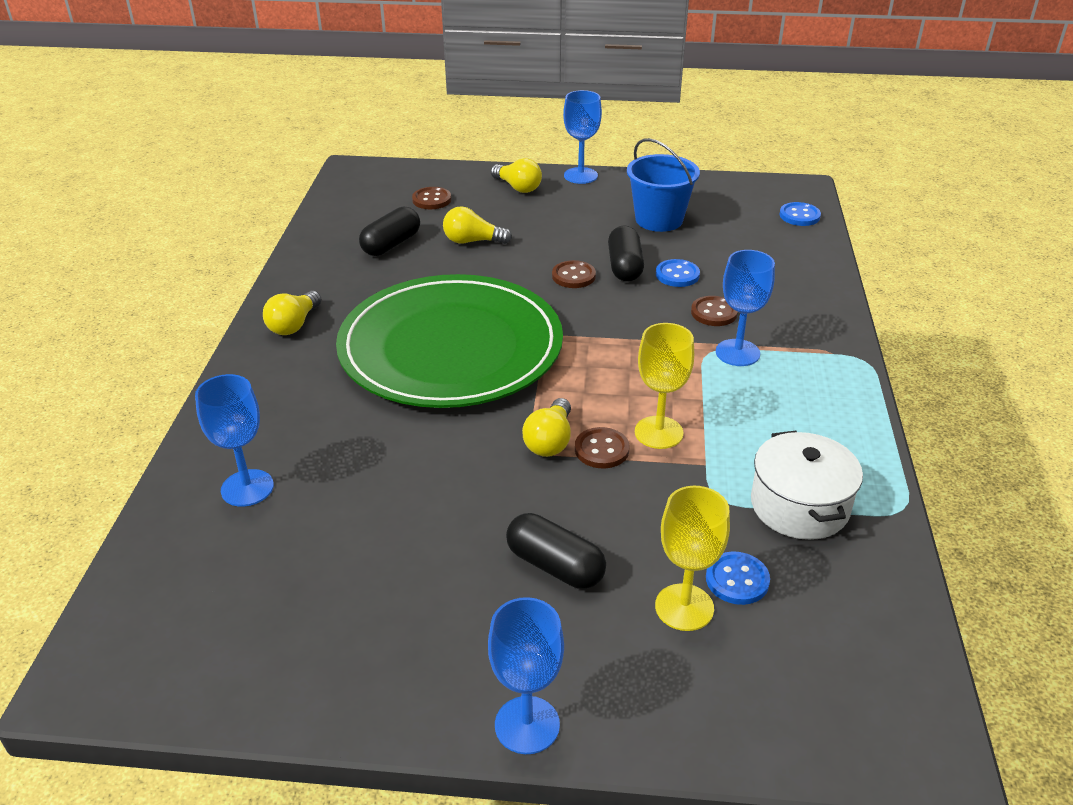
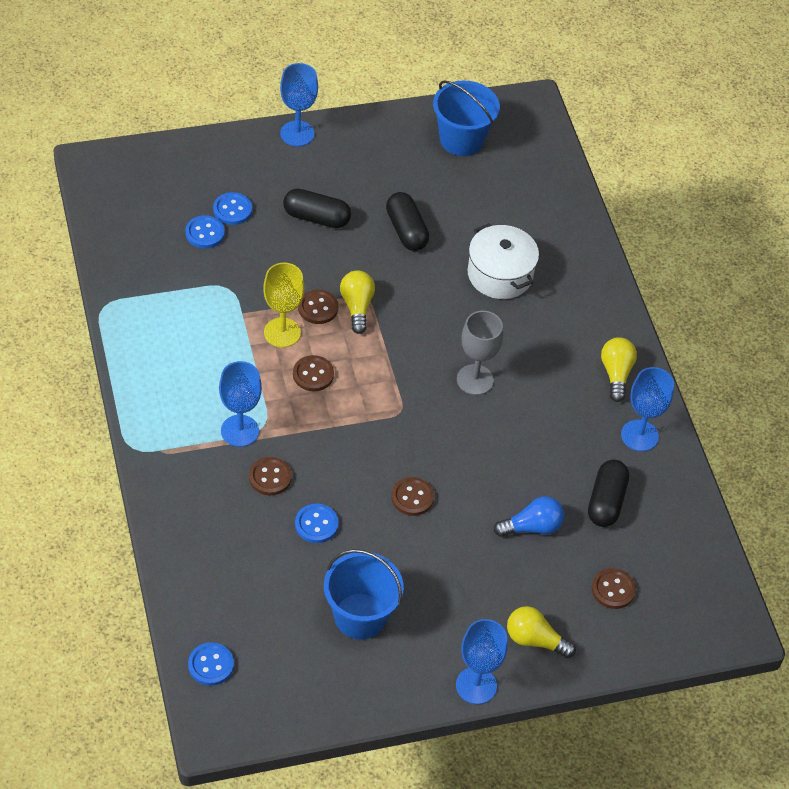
camera: 155 degrees right, 15 degrees up
blue goblet [195,374,274,507] -> blue goblet moved to [621,367,674,451]
green plate [336,274,563,408] -> grey goblet [457,311,503,395]
yellow light bulb [443,206,512,244] -> blue light bulb [494,496,564,537]
black capsule [608,226,644,282] -> black capsule moved to [386,192,429,251]
yellow goblet [655,486,730,631] -> blue button [213,192,252,225]
white pot [751,431,863,540] -> white pot moved to [468,223,539,299]
none -> brown button [293,355,334,391]
none -> blue bucket [433,80,500,156]

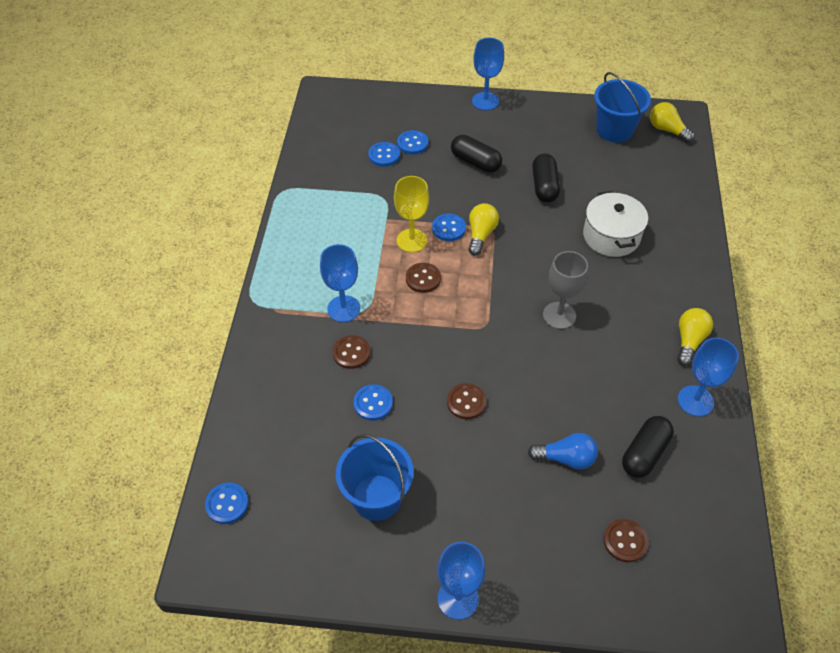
camera: 25 degrees right, 0 degrees up
brown button [298,290,338,324] -> blue button [432,214,466,241]
yellow light bulb [507,606,576,658] -> yellow light bulb moved to [650,102,695,143]

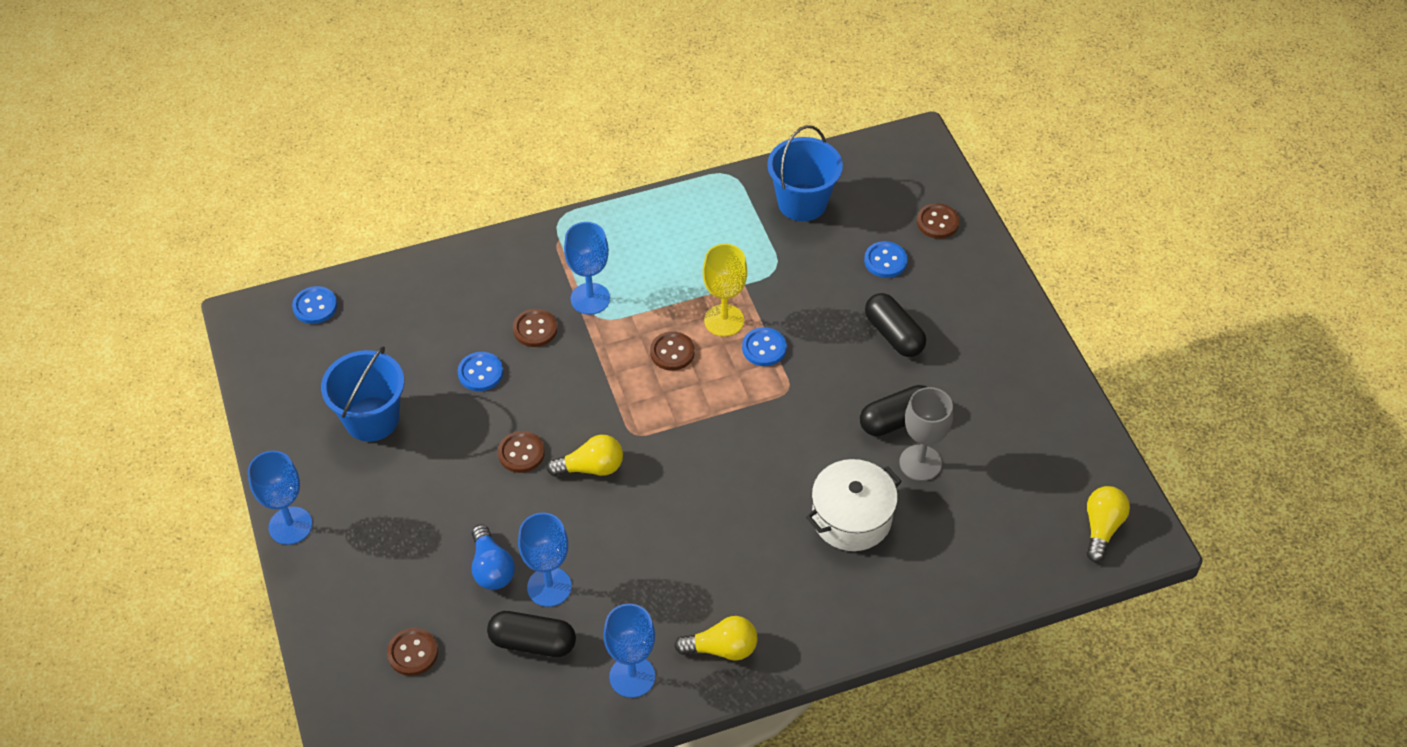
camera: 65 degrees right, 0 degrees up
blue button [368,142,400,167] -> none
black capsule [451,135,502,173] -> black capsule turned 45 degrees counterclockwise [865,293,926,357]
yellow light bulb [469,203,499,256] -> yellow light bulb moved to [546,435,623,476]
blue goblet [472,38,504,110] -> blue goblet moved to [518,513,572,607]
grey goblet [543,251,588,329] -> grey goblet moved to [899,387,953,481]
blue bucket [594,72,651,143] -> blue bucket moved to [767,125,843,221]
none -> brown button [917,203,959,239]

